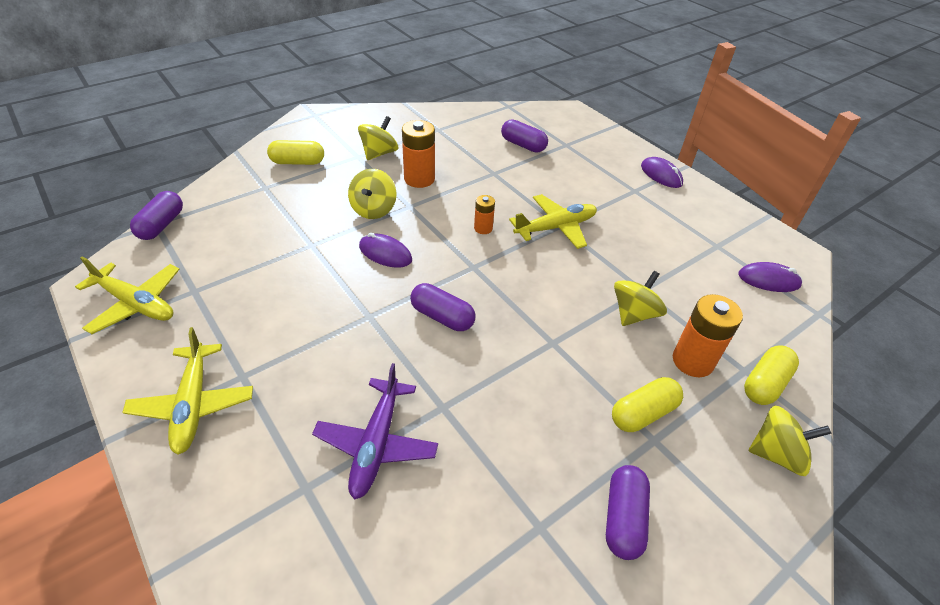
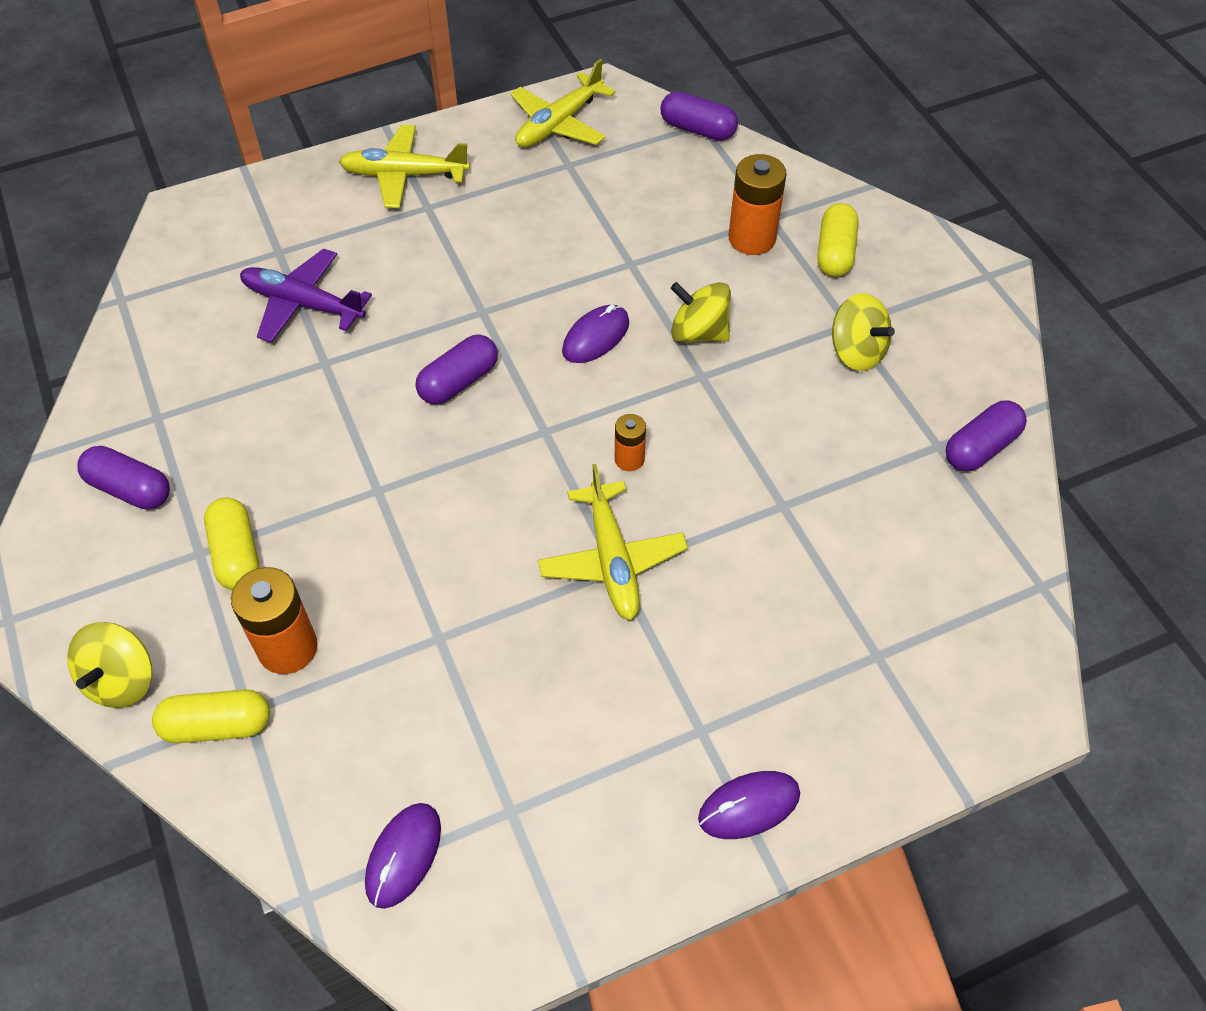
camera: 105 degrees right, 10 degrees up
orange battery [402,120,435,188] -> orange battery moved to [729,154,787,255]
purple capsule [501,119,548,153] -> purple capsule moved to [946,400,1027,471]
yellow spinning top [614,271,667,326] -> none
yellow capsule [744,345,799,405] -> yellow capsule turned 60 degrees counterclockwise [152,690,270,743]

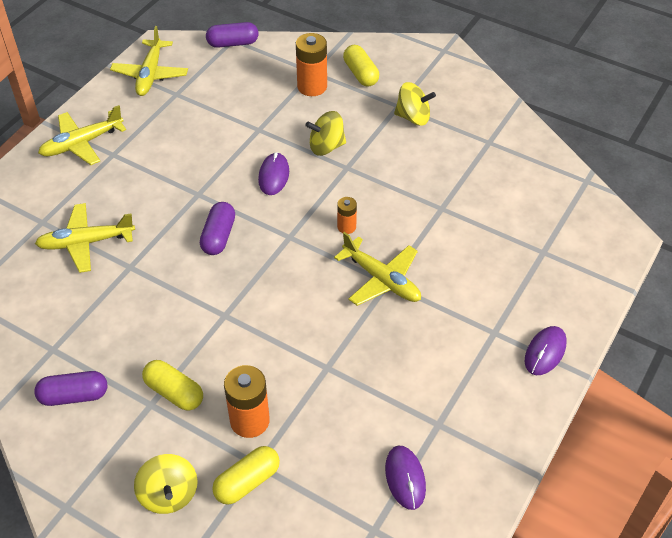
camera: 35 degrees left, 5 degrees down
purple plane [240,248,372,343] -> yellow plane [35,203,135,273]
purple capsule [946,400,1027,471] -> none

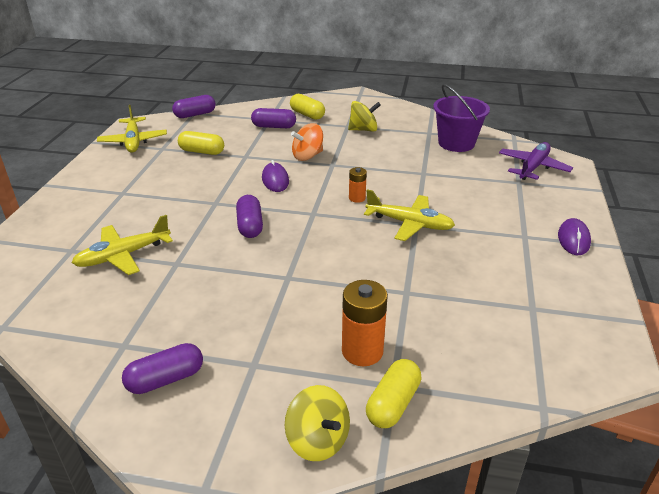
camera: 20 degrees left, 15 degrees down
yellow plane [38,105,126,165] -> none
yellow capsule [142,360,203,411] -> yellow capsule moved to [178,131,224,155]
orange battery [296,33,327,96] -> purple capsule [251,108,296,128]
yellow spinning top [305,111,346,156] -> orange spinning top [291,123,323,161]
purple mouse [385,446,426,510] -> none
none -> purple bucket [433,84,490,152]
none -> purple plane [499,142,573,180]

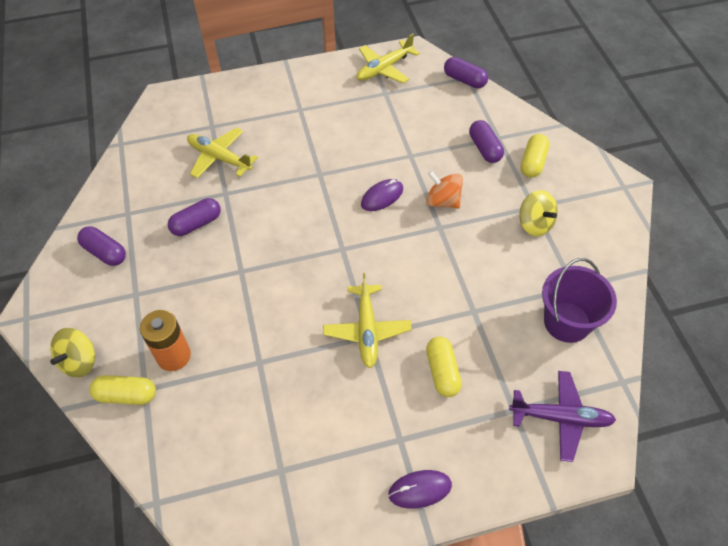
camera: 65 degrees right, 20 degrees up
yellow capsule [178,131,224,155] -> yellow capsule moved to [426,337,462,397]
purple capsule [236,195,263,238] -> purple capsule moved to [168,198,221,236]
orange battery [349,167,367,203] -> none

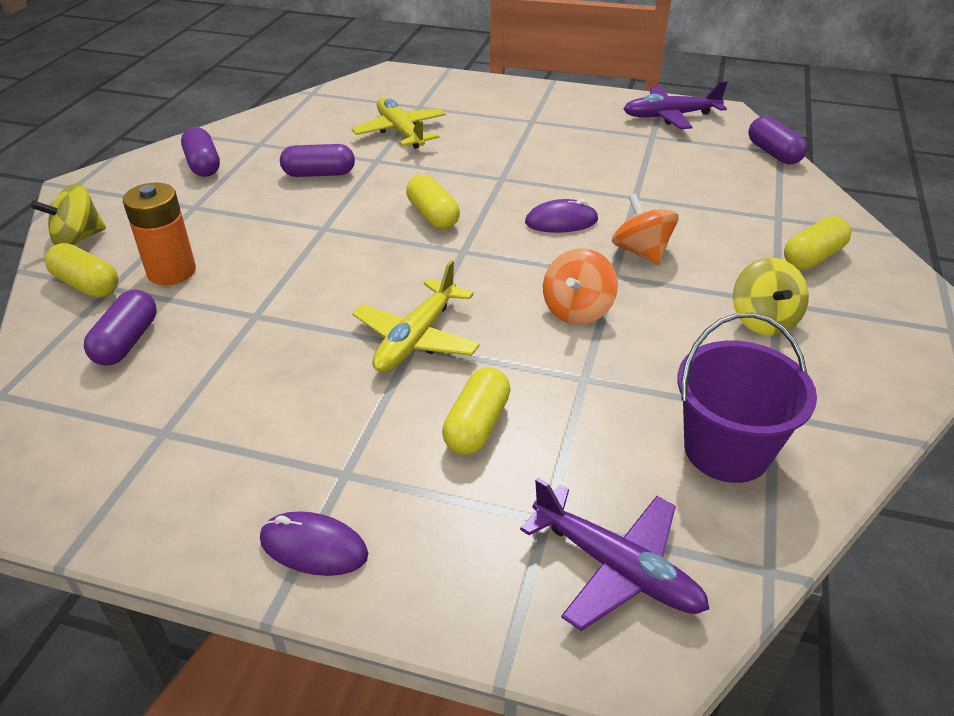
camera: 30 degrees right, 15 degrees down
yellow plane [357,34,420,83] -> purple plane [624,81,727,129]
purple capsule [469,120,504,163] -> purple capsule moved to [84,290,157,366]
none -> yellow capsule [406,174,460,229]
none -> orange spinning top [543,248,618,325]

